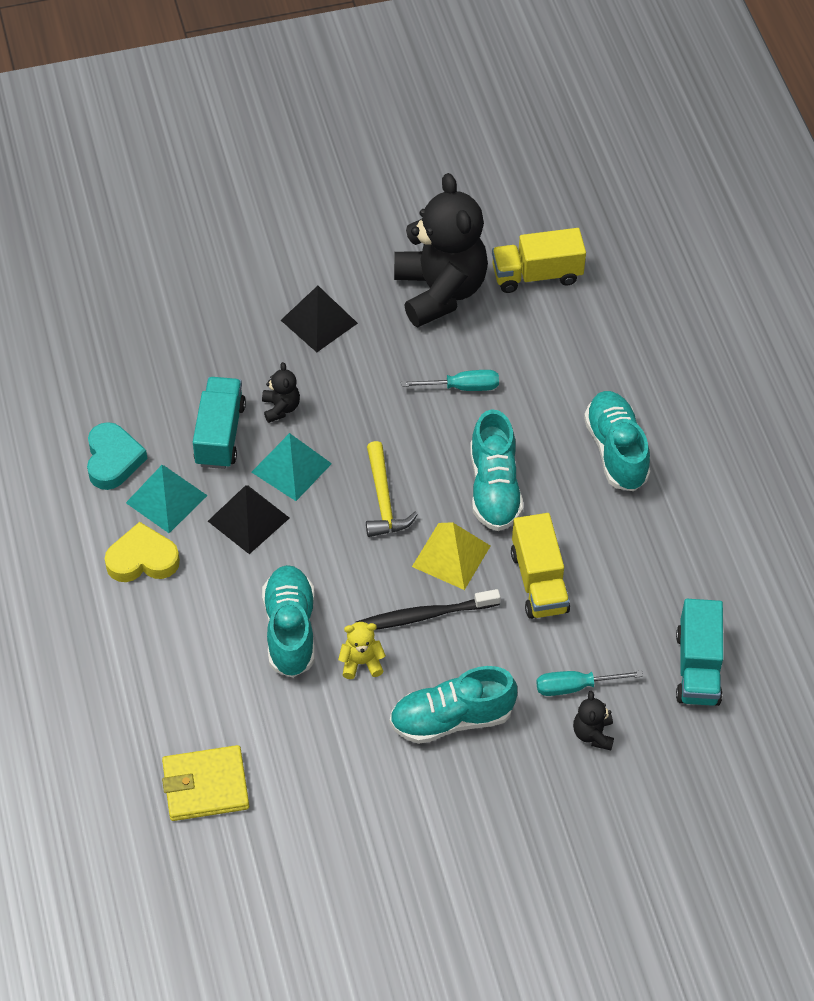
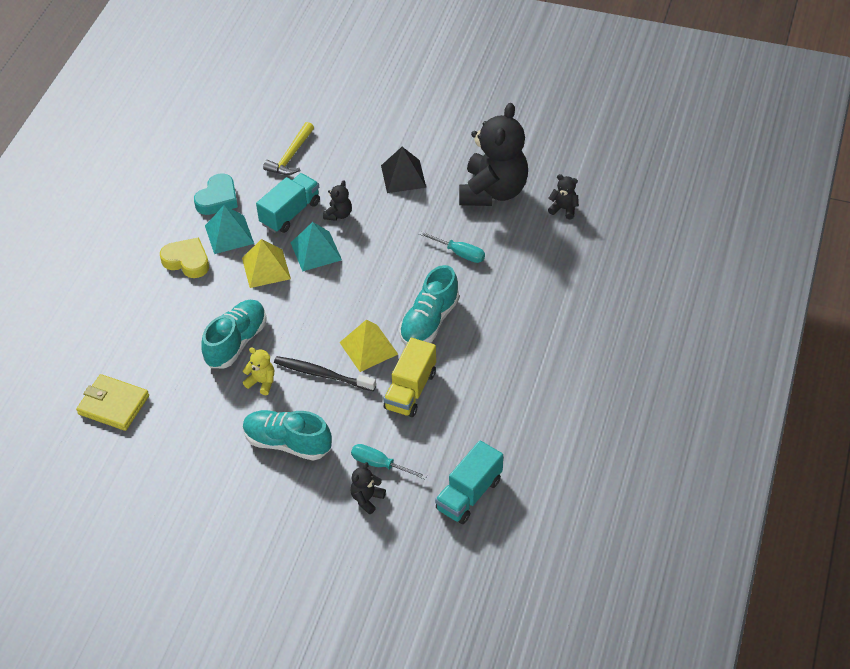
camera: 35 degrees right, 5 degrees down
black pyramid [208,485,289,554] -> yellow pyramid [242,239,291,288]
yellow hammer [366,441,418,537] -> yellow hammer moved to [263,122,314,175]
yellow truck [492,228,586,293] -> black teddy bear [548,174,579,219]
turquoise shoe [584,391,650,491] -> none

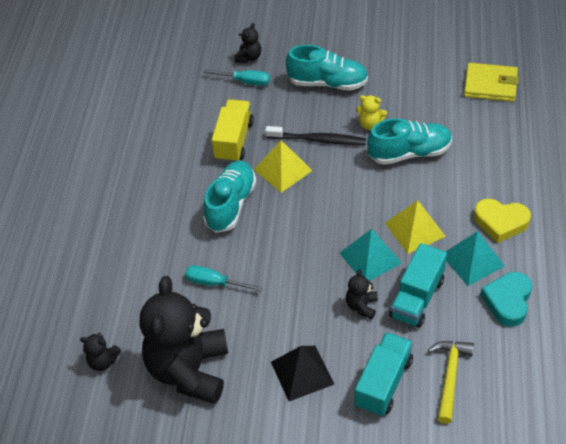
camera: 170 degrees right, 0 degrees up
turquoise shoe [202,300,267,368] -> turquoise shoe turned 120 degrees counterclockwise [367,118,452,165]
turquoise truck [435,440,503,524] -> turquoise truck moved to [355,332,413,417]

